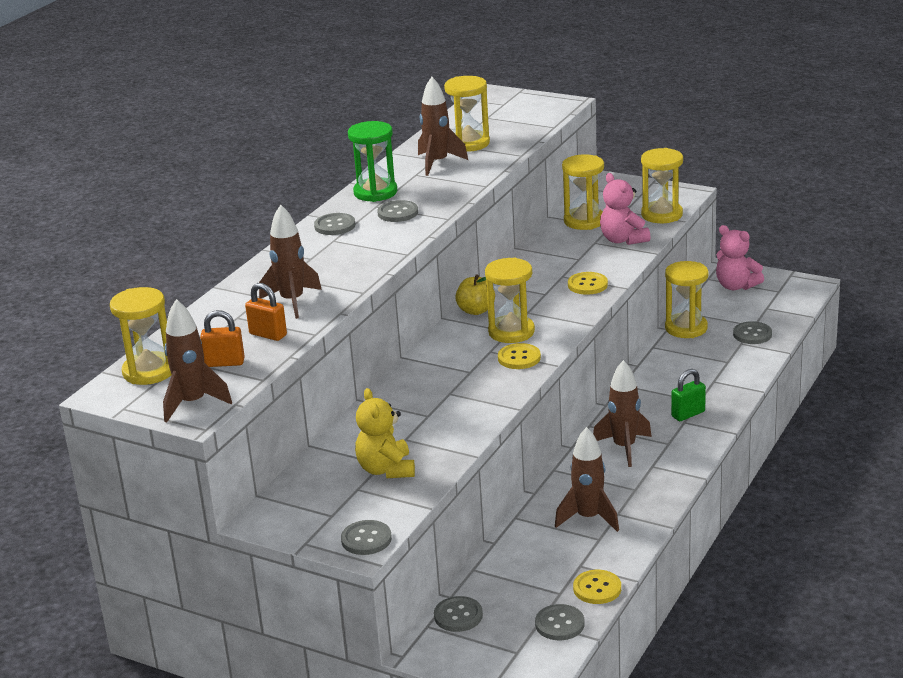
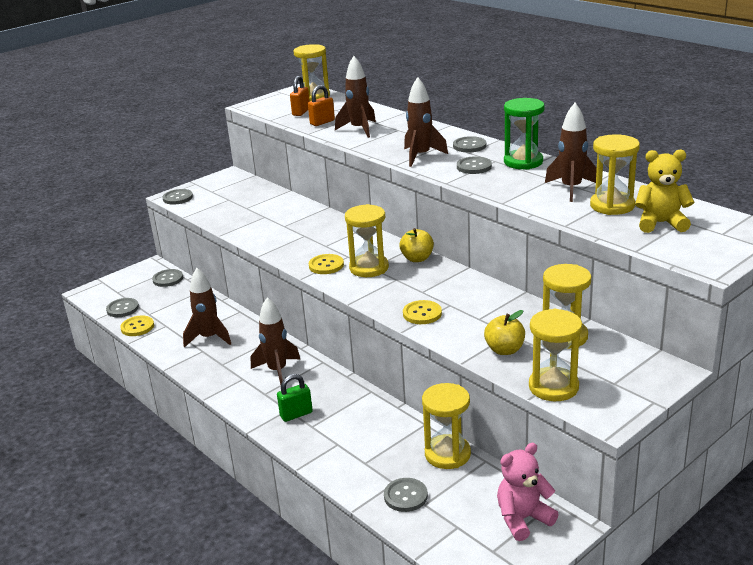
camera: 110 degrees right, 0 degrees up
brown rocket [163,299,232,423] -> brown rocket moved to [404,77,448,167]
yellow teddy bear [355,388,415,478] -> yellow teddy bear moved to [635,149,694,233]
pink teddy bear [600,173,651,245] -> yellow apple [484,310,525,355]
green padlock [671,369,706,421] -> green padlock turned 75 degrees clockwise [277,374,313,422]

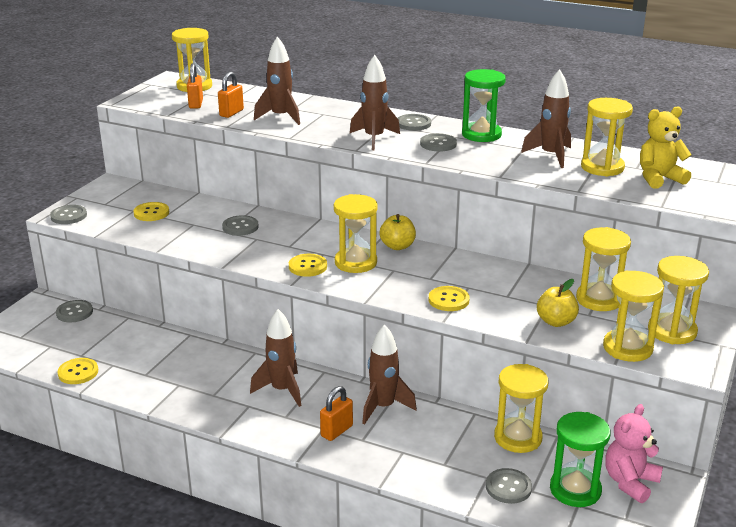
camera: 25 degrees left, 0 degrees up
grey button [106,298,139,317] -> grey button moved to [222,215,259,236]
brown rocket [183,268,231,348] -> brown rocket moved to [362,324,417,424]
green padlock [277,374,313,422] -> orange padlock [320,386,353,441]
none -> yellow button [133,202,169,221]
none -> green hourglass [550,412,611,507]
none -> yellow hourglass [648,256,709,344]

